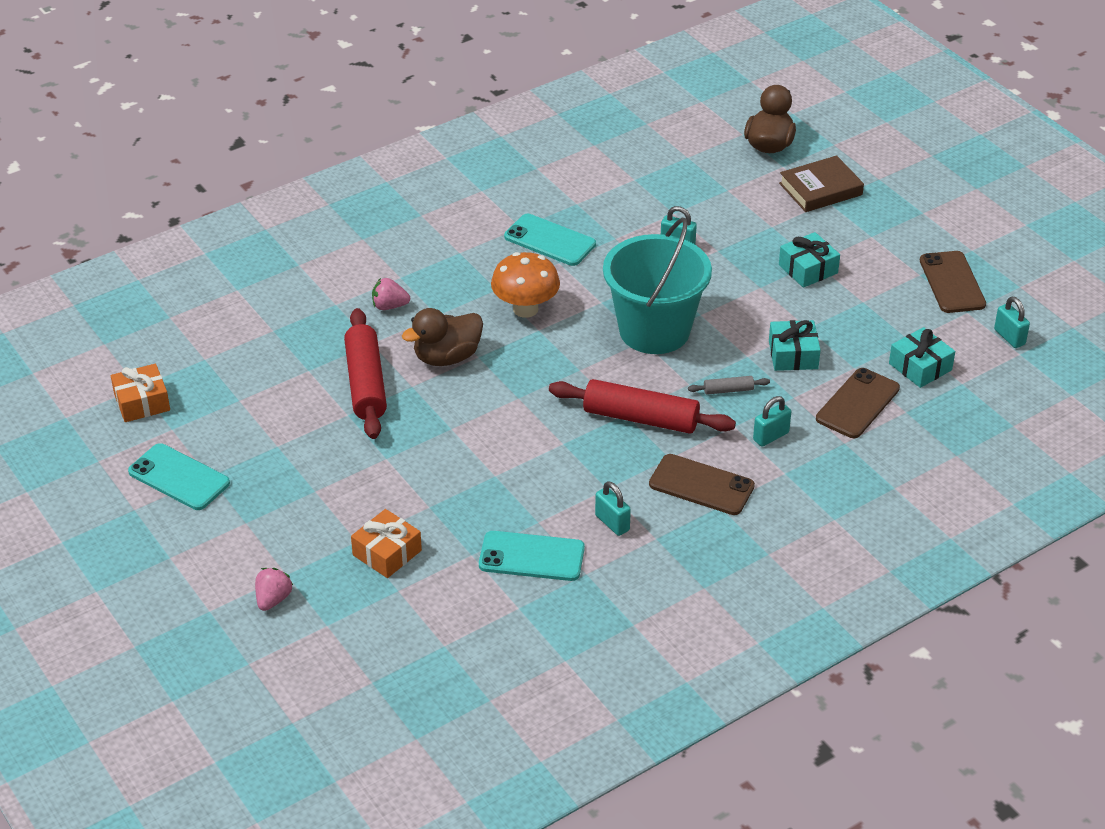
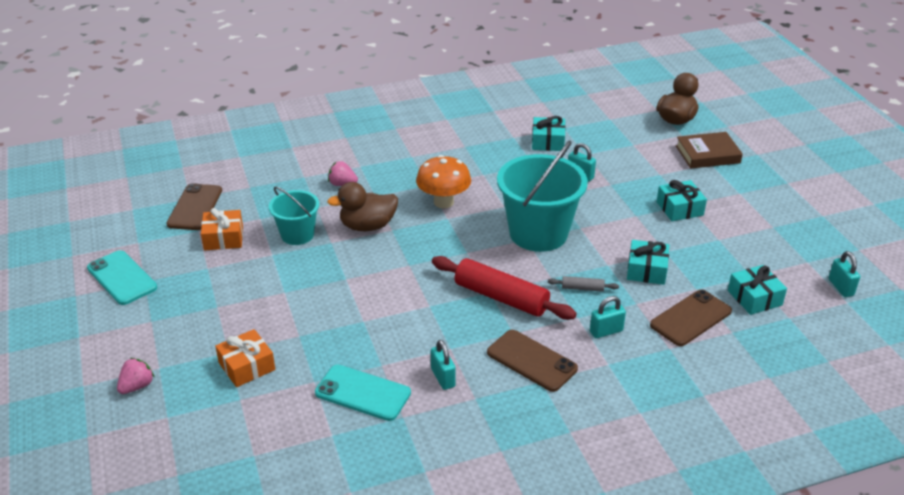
camera: 15 degrees right, 5 degrees down
orange gift [111,364,170,422] -> orange gift moved to [201,208,243,250]
red rolling pin [344,308,387,439] -> turquoise bucket [269,187,319,245]
turquoise phone [504,214,596,266] -> none
brown phone [920,251,986,313] -> brown phone moved to [166,183,222,230]
none -> turquoise gift [532,116,566,151]

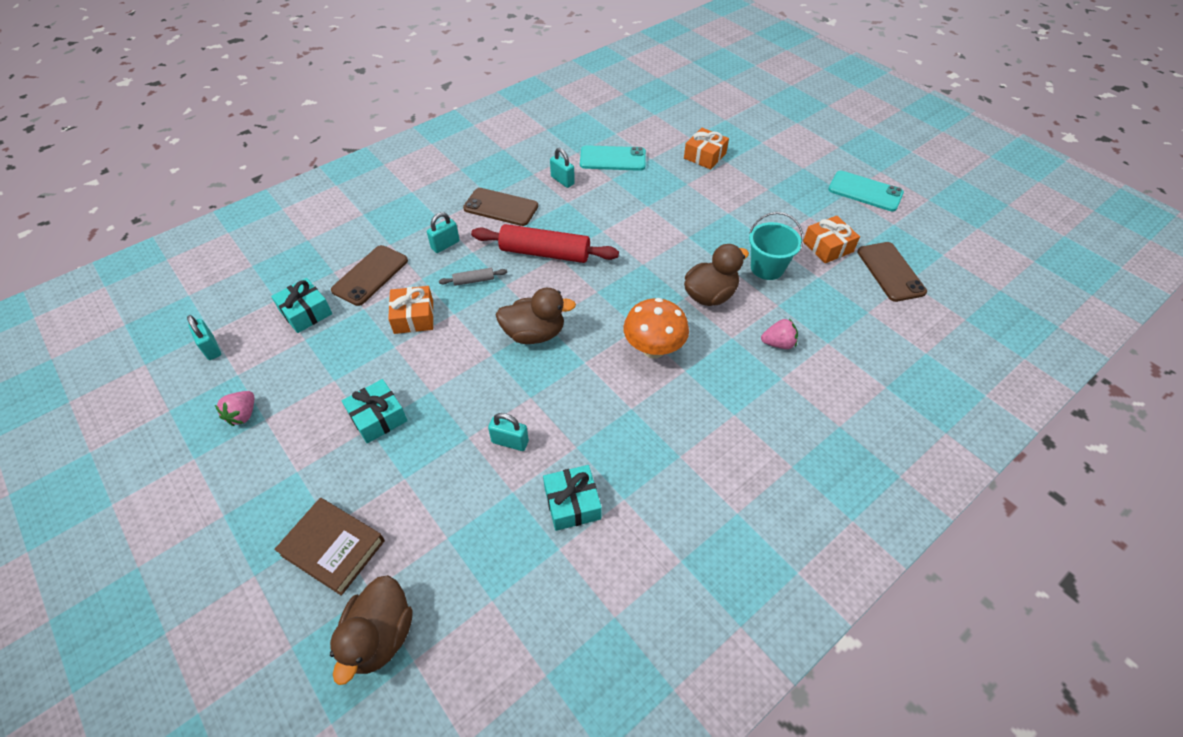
camera: 160 degrees right, 15 degrees up
pink strawberry [117,358,155,394] -> pink strawberry moved to [215,391,254,426]
turquoise bucket [497,140,588,252] -> brown duck [495,288,576,344]
turquoise gift [627,240,669,285] -> orange gift [388,286,434,334]
brown book [676,132,743,169] -> brown book turned 60 degrees clockwise [274,498,385,596]

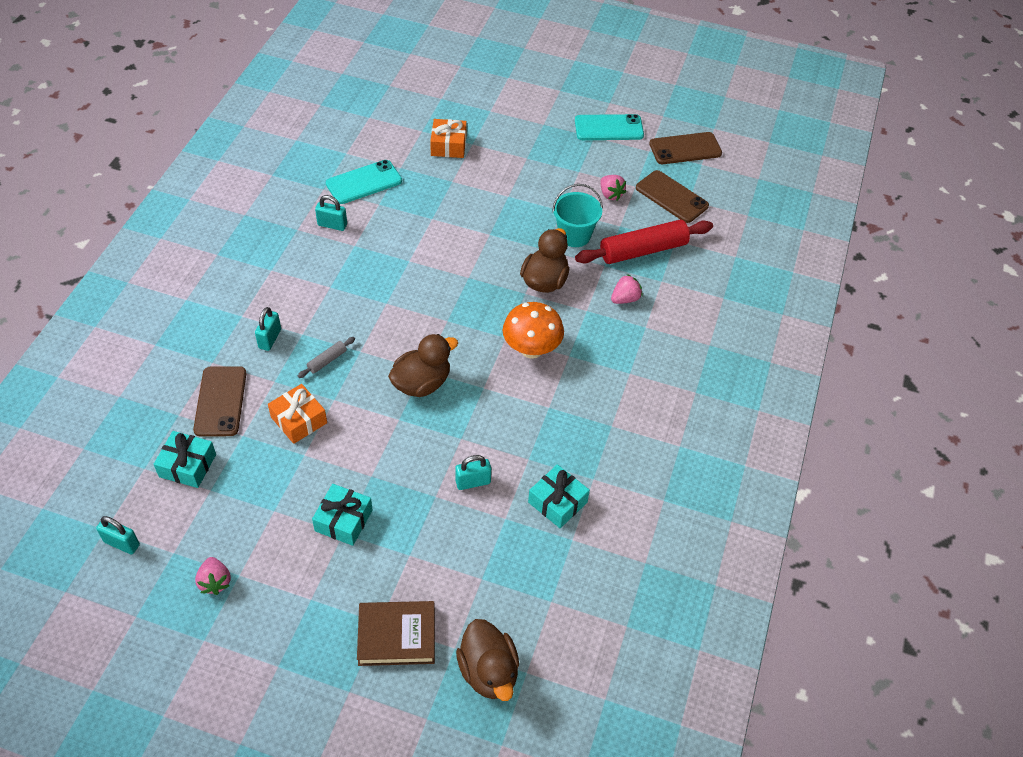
camera: 35 degrees left, 0 degrees up
brown phone [463,188,538,226] -> brown phone moved to [649,132,722,164]
red rolling pin [471,224,619,263] -> red rolling pin moved to [575,220,713,264]
orange gift [803,215,860,263] -> pink strawberry [600,175,626,201]

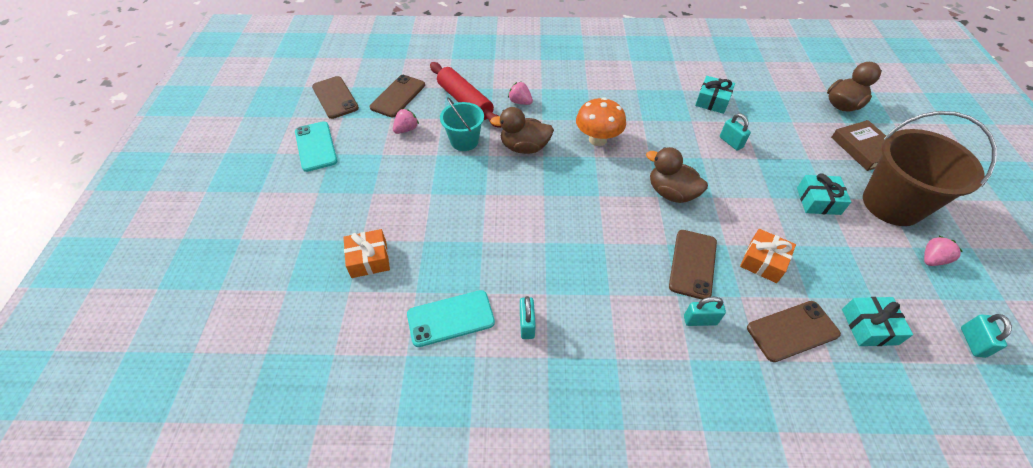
camera: 105 degrees left, 0 degrees up
grey rolling pin [298,337,355,378] -> brown phone [669,230,717,300]
turquoise phone [326,160,402,204] -> turquoise phone turned 60 degrees counterclockwise [407,290,495,347]
none -> brown bucket [863,111,997,226]

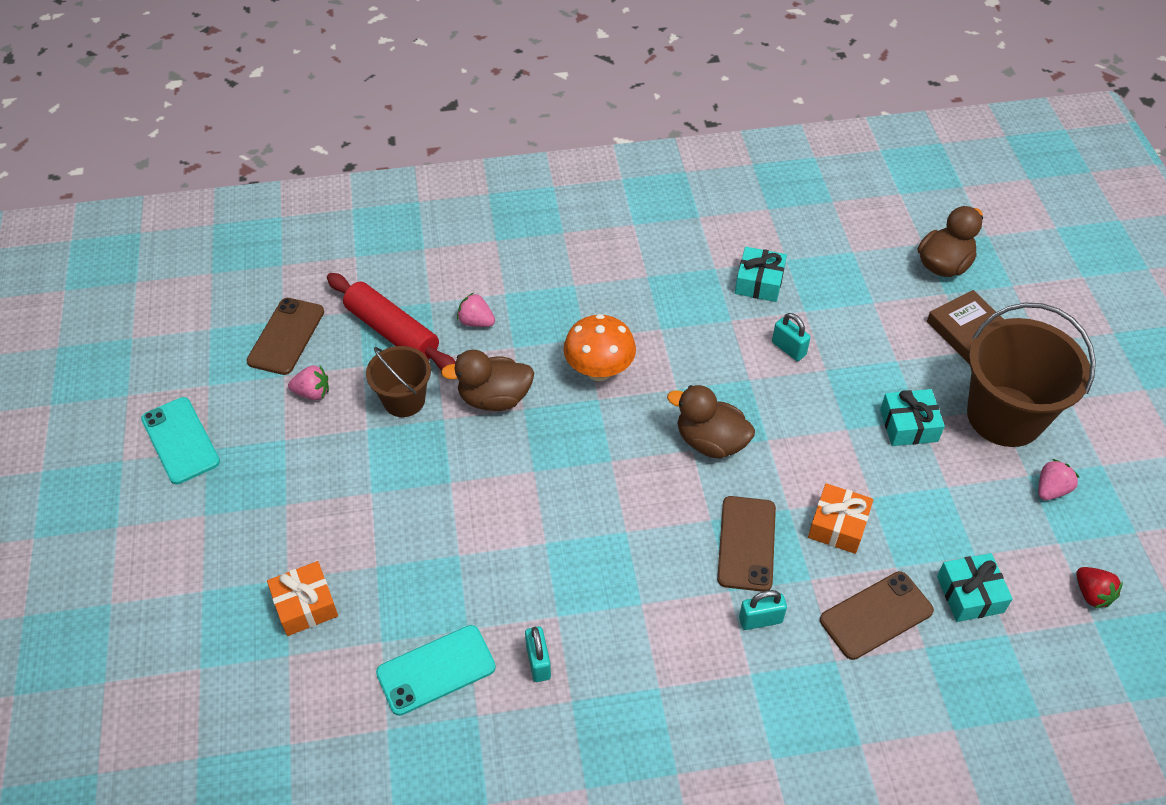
camera: 10 degrees left, 0 degrees up
brown phone [312,76,359,119] -> none
pink strawberry [393,108,419,134] -> pink strawberry turned 60 degrees clockwise [288,365,329,400]
turquoise bucket [440,97,484,151] -> brown bucket [366,346,431,417]
turquoise padlock [961,314,1012,358] -> red strawberry [1076,567,1123,608]

